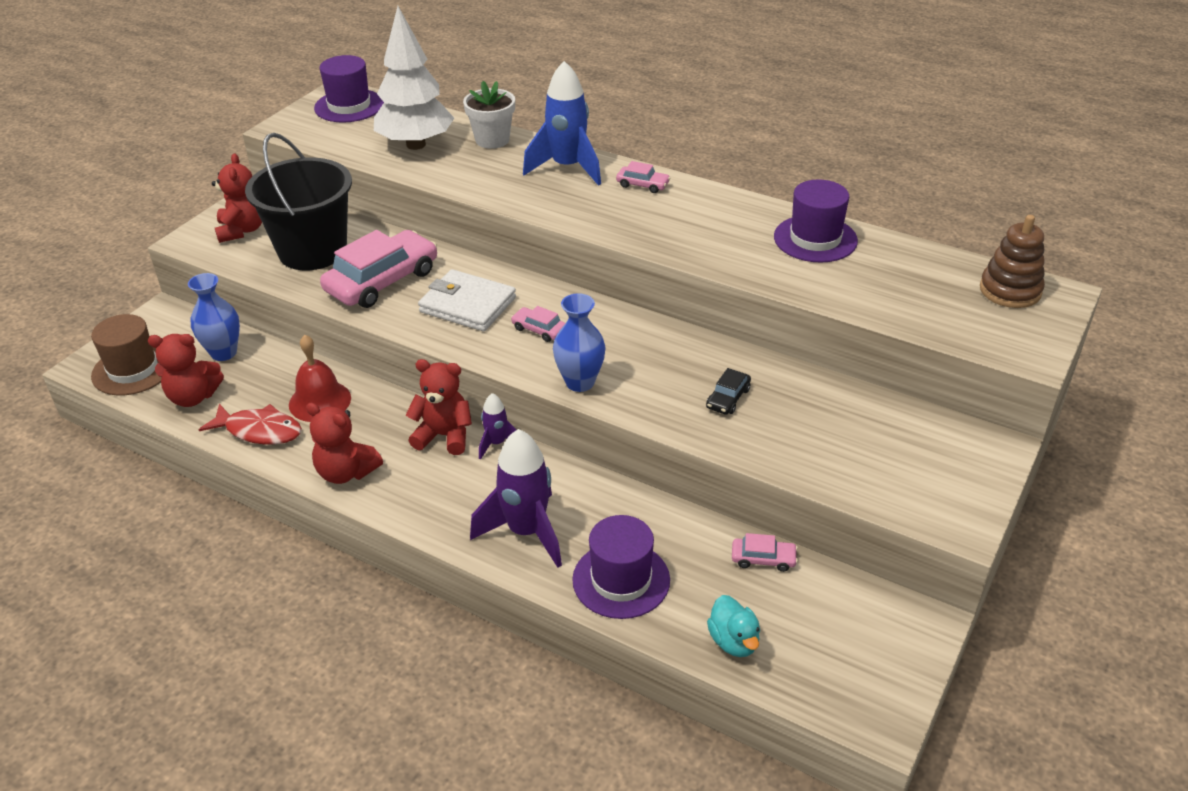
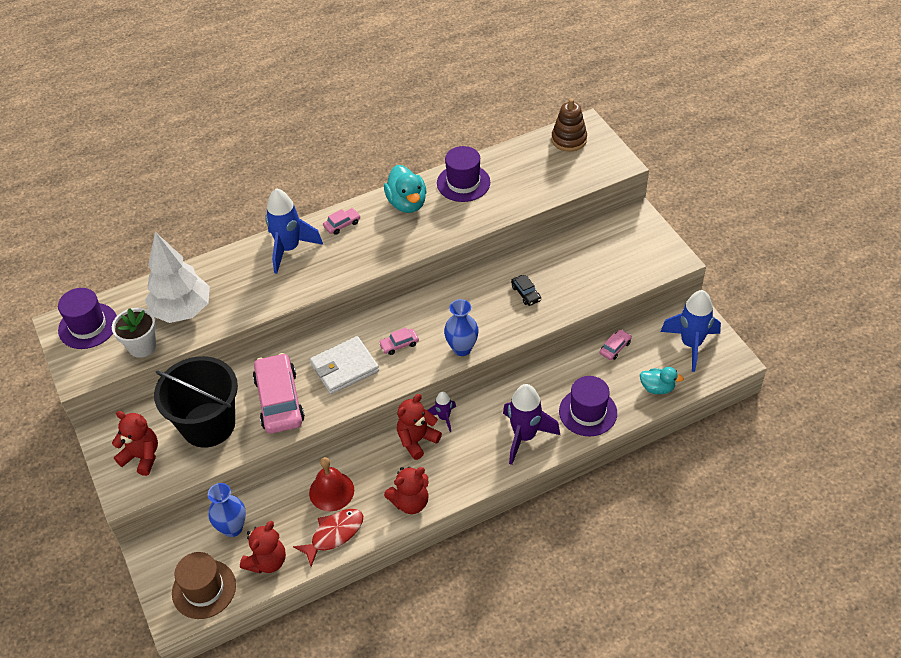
camera: 55 degrees left, 10 degrees up
white flower pot [463,81,515,149] -> white flower pot moved to [112,308,156,358]
none -> turquoise duck [384,165,426,213]
none -> blue rocket [660,290,721,372]

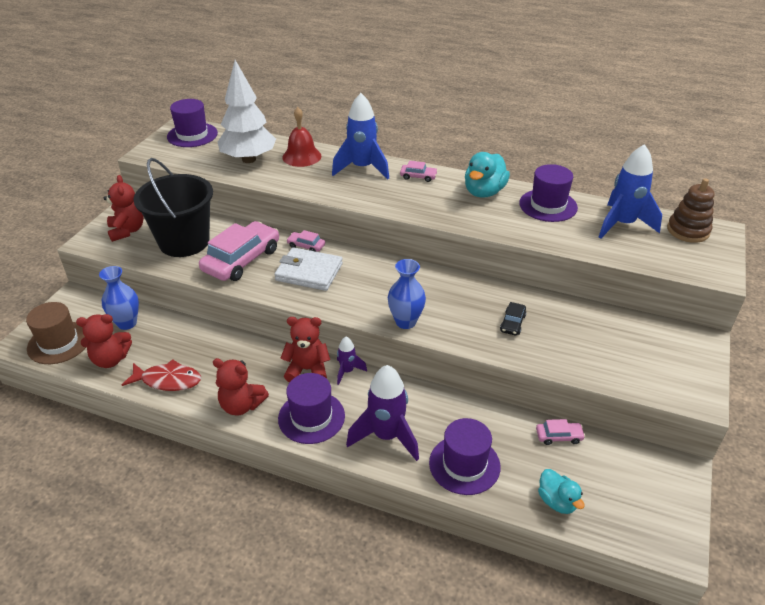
camera: 45 degrees right, 10 degrees down
white flower pot [112,308,156,358] -> none
red bell [309,457,354,511] -> red bell moved to [282,107,321,167]
pink car [379,327,419,355] -> pink car moved to [286,230,325,252]
blue rocket [660,290,721,372] -> blue rocket moved to [599,144,662,239]
none -> purple hat [278,373,345,444]

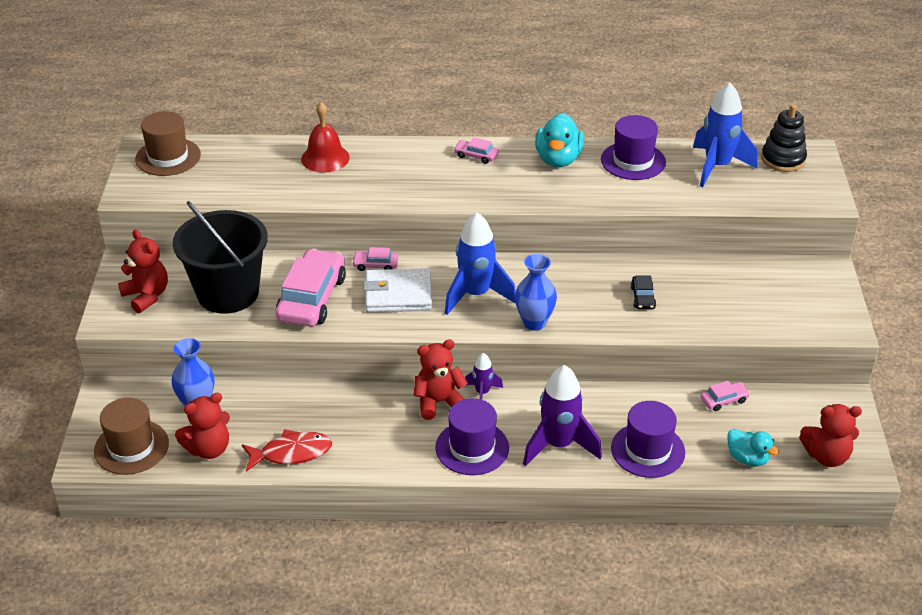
camera: 20 degrees left, 0 degrees up
purple hat [167,99,218,147] -> brown hat [135,111,201,176]
red teddy bear [213,358,269,416] -> red teddy bear moved to [799,404,862,467]
white tree [218,60,276,163] -> none
blue rocket [332,93,389,179] -> blue rocket moved to [445,212,516,315]
pink car [400,161,438,182] -> pink car turned 150 degrees counterclockwise [454,137,499,164]
brown stacking toy [667,178,715,243] -> black stacking toy [761,104,807,172]

